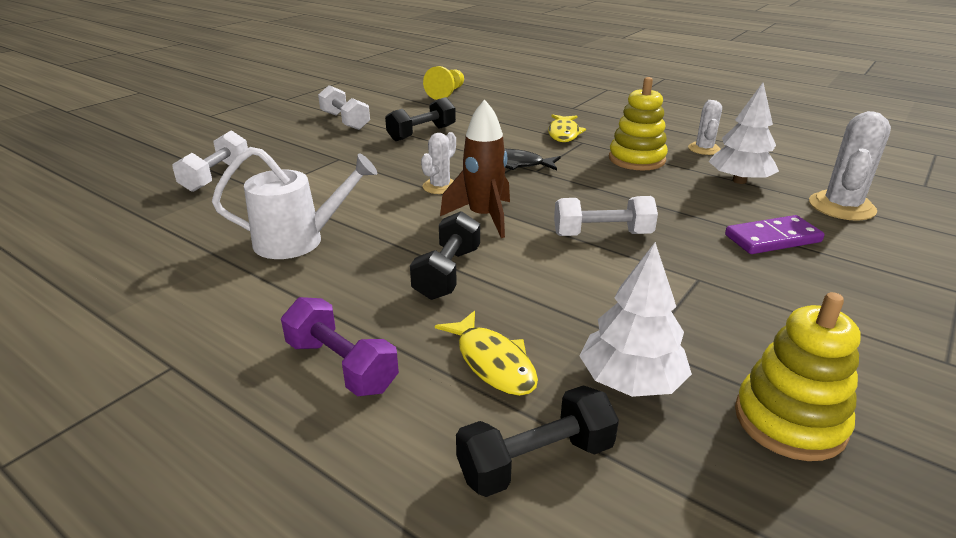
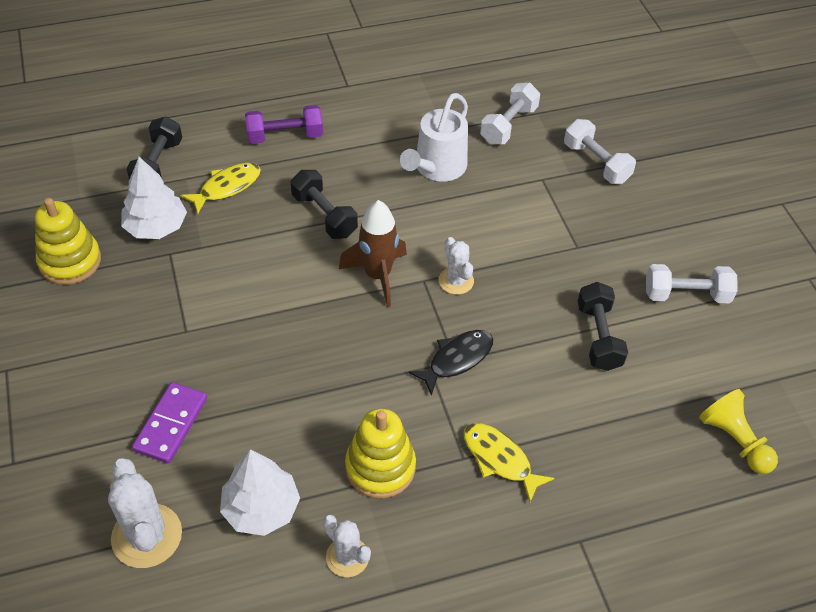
camera: 125 degrees right, 20 degrees up
yellow fish [435,311,538,396] -> yellow fish turned 135 degrees clockwise [180,163,261,214]
white dumbbell [554,196,658,236] -> white dumbbell moved to [480,83,540,144]

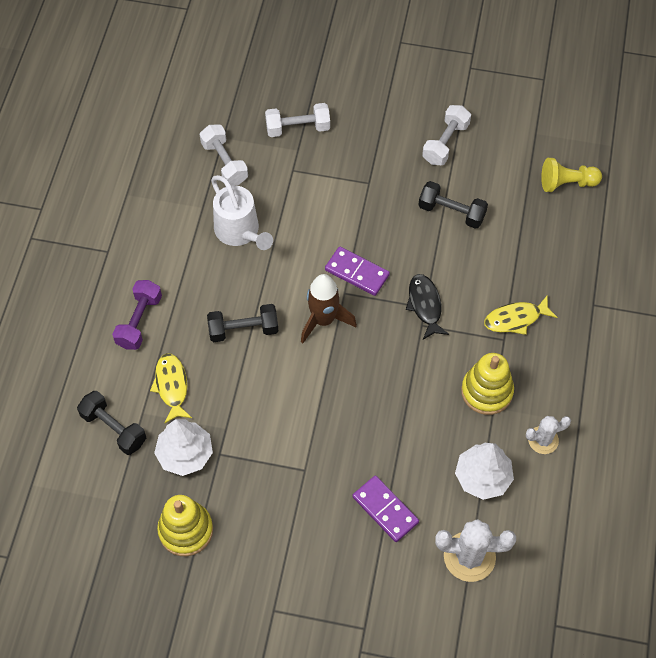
camera: 60 degrees left, 10 degrees up
white cactus [439,237,474,295] -> purple domino [325,247,390,296]

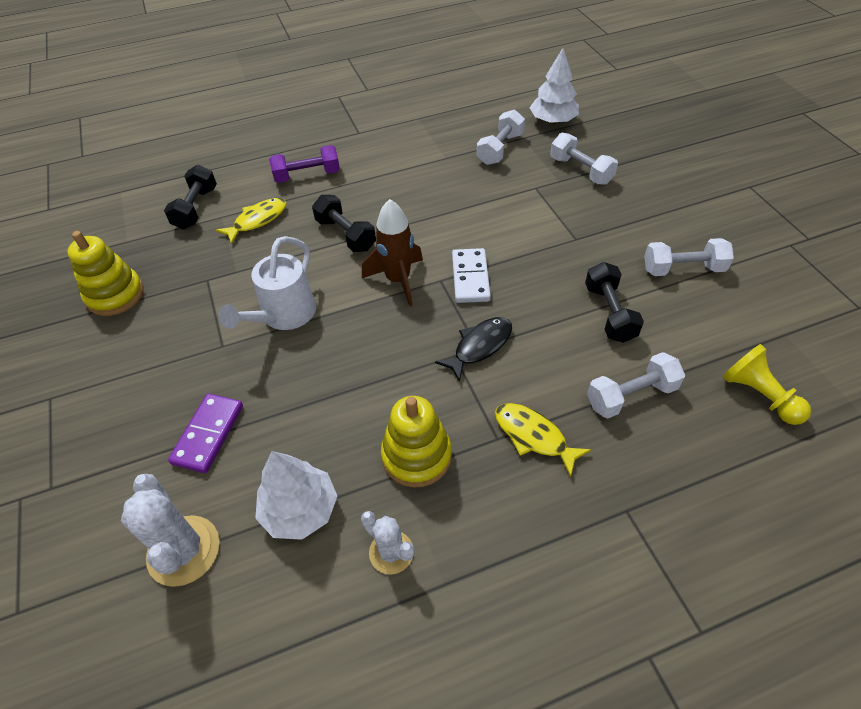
camera: 60 degrees right, 10 degrees down
white tree [154,419,213,476] -> white tree moved to [530,48,579,124]
white watering can [211,175,273,250] -> white watering can moved to [219,236,316,330]
purple domino [325,247,390,296] -> white domino [452,248,491,303]
none -> white dumbbell [587,352,685,419]

